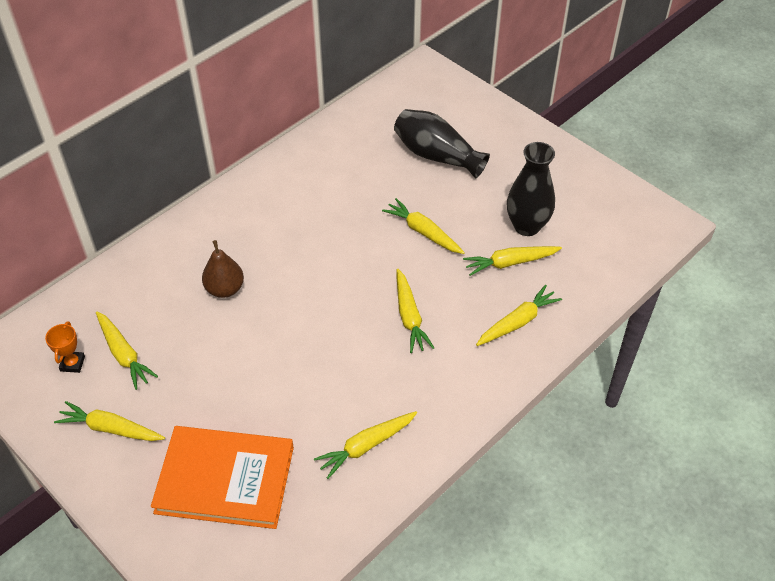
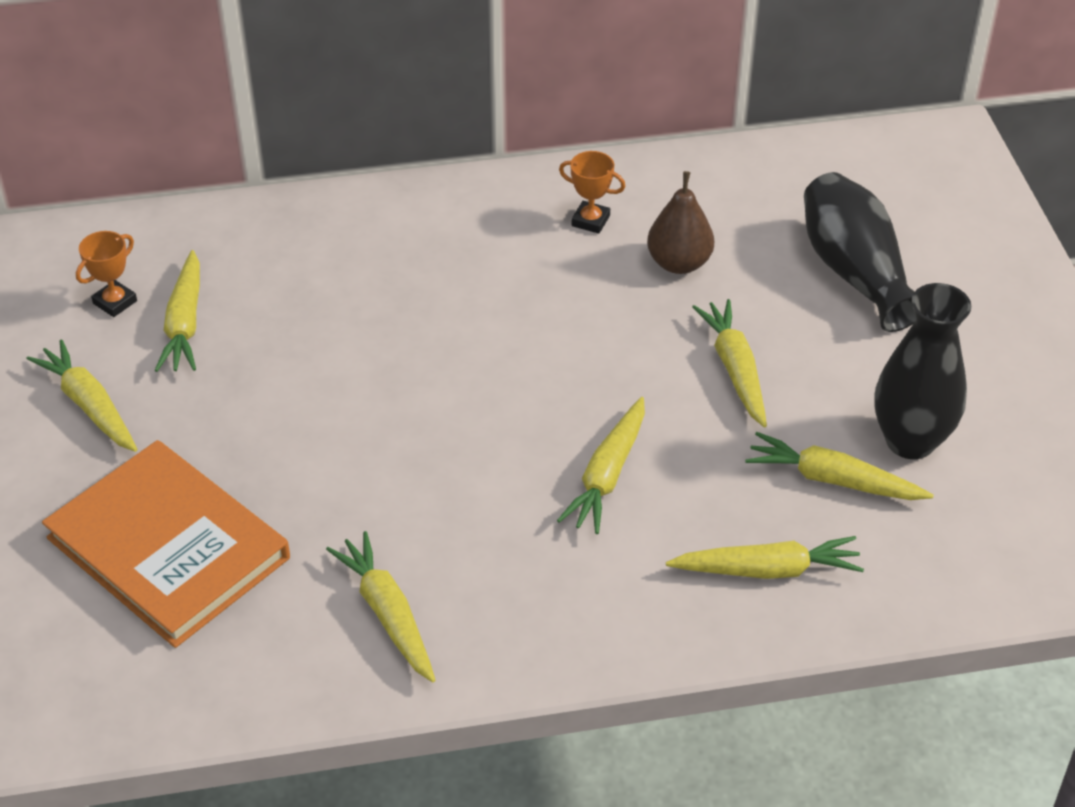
camera: 35 degrees right, 5 degrees down
brown pear [202,240,244,298] -> brown pear moved to [647,171,714,274]
yellow carrot [314,411,417,479] -> yellow carrot turned 60 degrees clockwise [326,531,436,682]
none -> orange trophy [559,151,626,234]

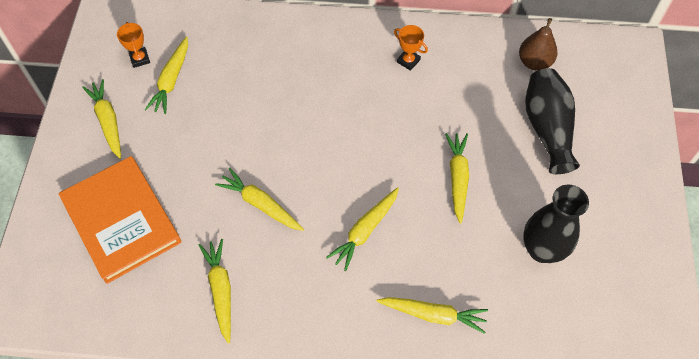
camera: 15 degrees right, 15 degrees up
orange trophy [76,231,137,317] -> orange trophy turned 75 degrees counterclockwise [117,22,150,68]
brown pear [647,171,714,274] -> brown pear moved to [519,18,558,71]
yellow carrot [745,432,934,500] -> yellow carrot moved to [215,168,304,231]

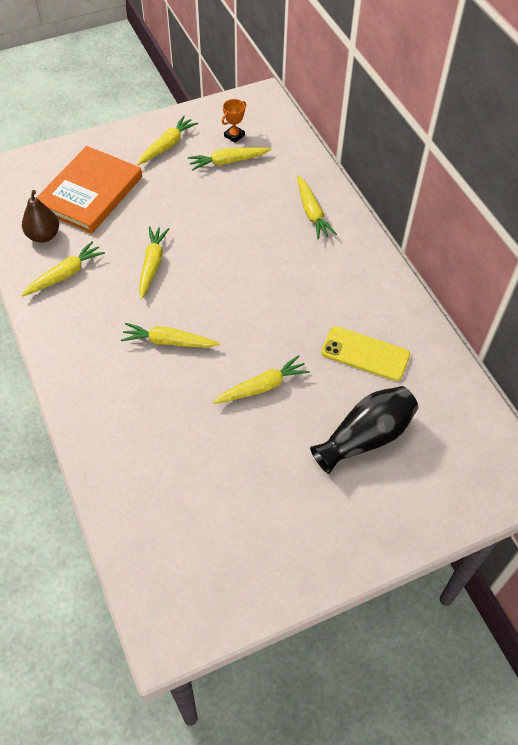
camera: 60 degrees right, 5 degrees down
yellow carrot [376,297,488,334] -> yellow carrot moved to [297,175,337,239]
orange trophy [394,25,428,71] -> none
brown pear [519,18,558,71] -> brown pear moved to [22,190,59,243]
black vase [523,185,589,263] -> none
none -> yellow phone [321,326,410,381]

